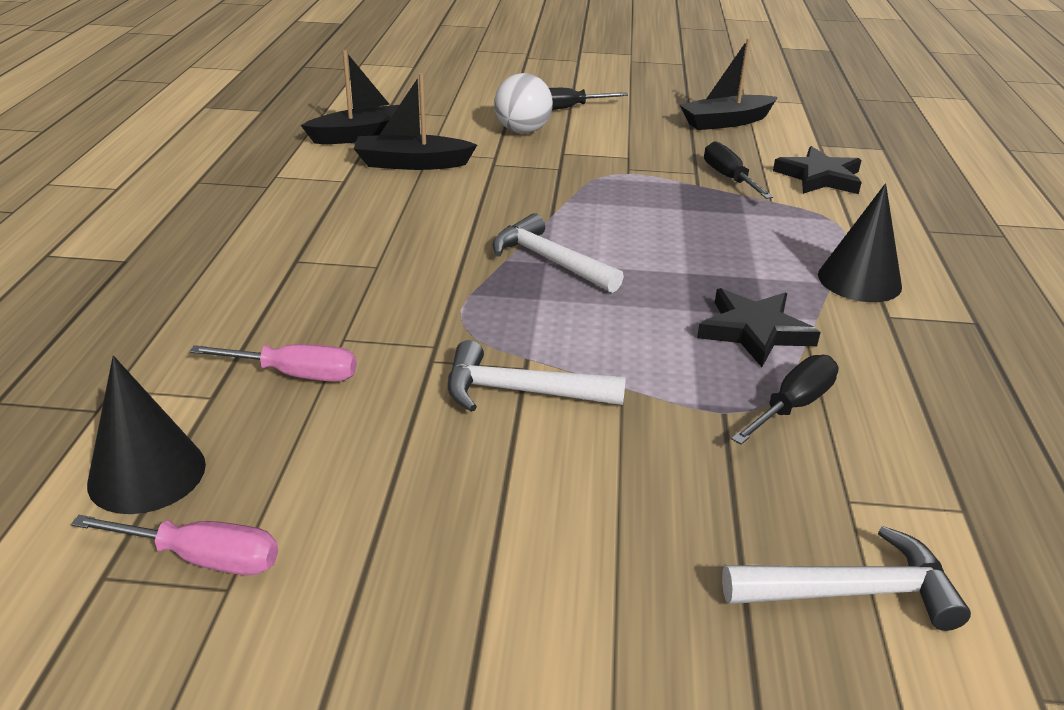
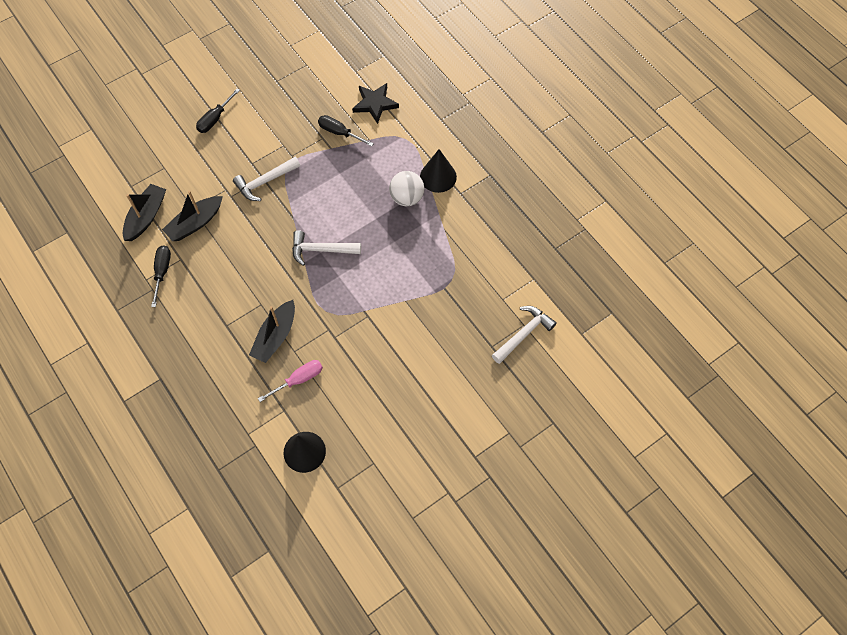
camera: 40 degrees left, 30 degrees up
pink screwdriver [71,515,278,575] -> none
white hammer [448,340,626,412] -> white hammer moved to [233,157,300,201]
white ball [494,73,553,134] -> white ball moved to [389,171,424,206]
black boat [680,39,778,130] -> black boat moved to [249,300,295,363]
black star [697,288,821,367] -> none
black screwdriver [731,355,839,445] -> black screwdriver moved to [151,245,171,307]

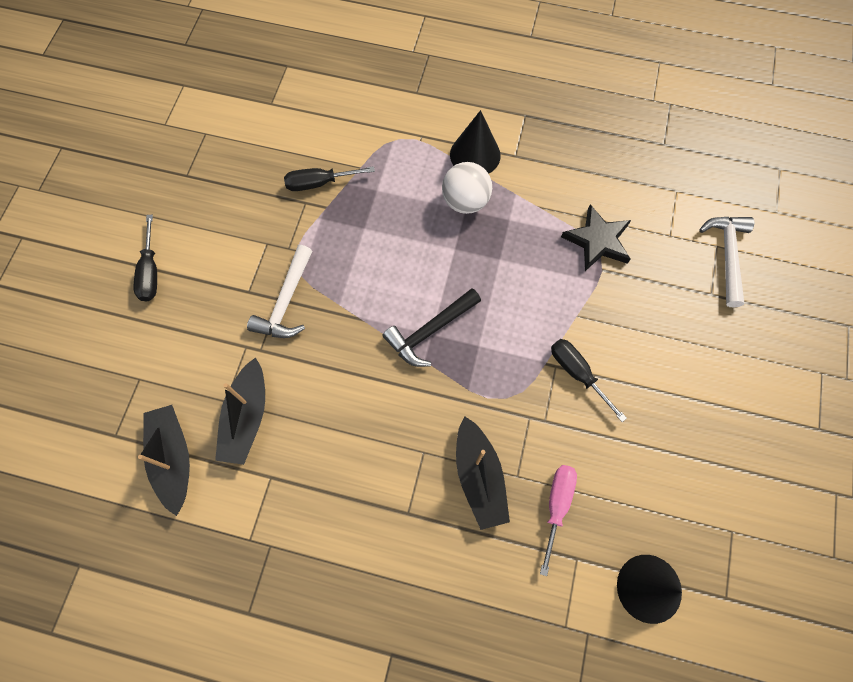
camera: 40 degrees left, 5 degrees up
black screwdriver [151,245,171,307] -> black screwdriver moved to [551,339,627,422]
white hammer [292,230,361,266] -> black hammer [382,288,481,367]
black star [352,83,399,124] -> black star moved to [561,204,631,271]

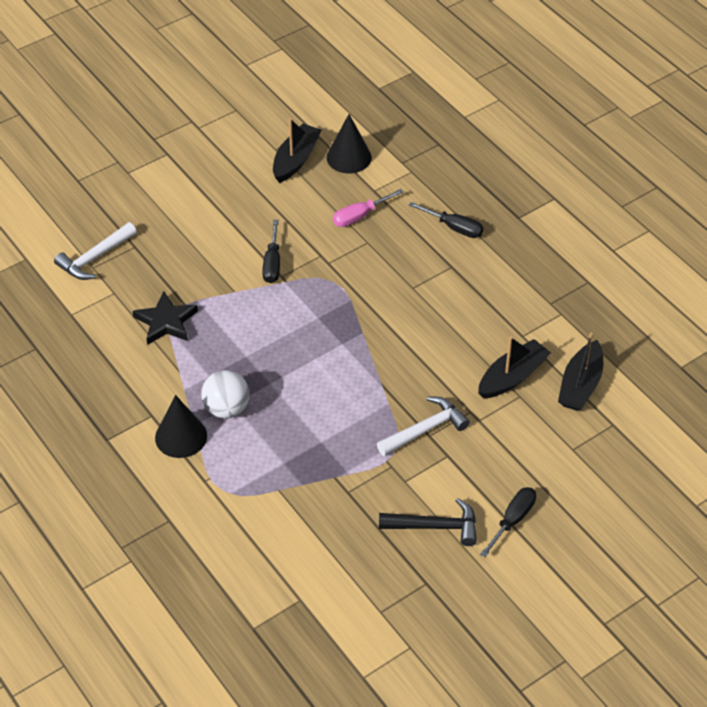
camera: 140 degrees left, 20 degrees down
black screwdriver [284,166,375,191] -> black screwdriver moved to [409,202,483,238]
black hammer [382,288,481,367] -> black hammer moved to [379,498,477,546]
black boat [456,416,510,530] -> black boat moved to [273,118,321,183]

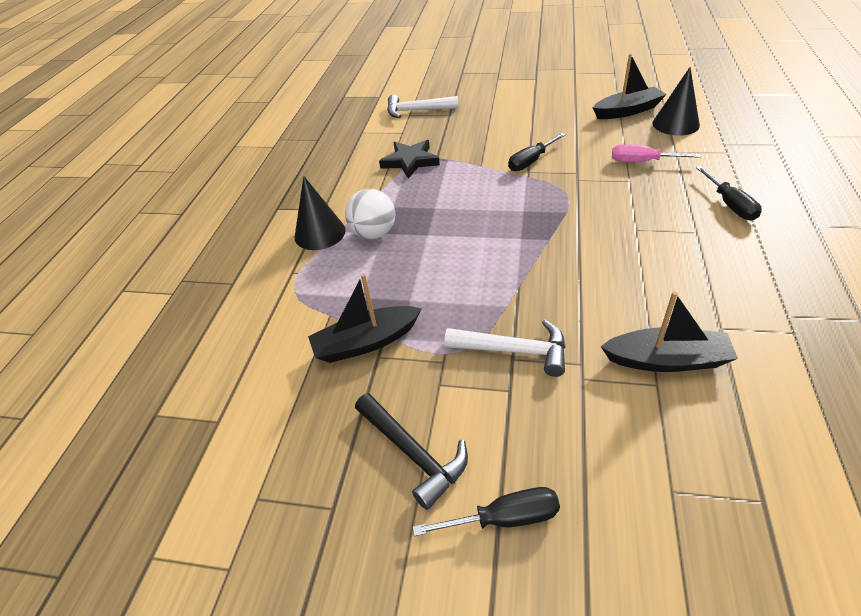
camera: 50 degrees right, 5 degrees down
black boat [558,332,603,411] -> black boat moved to [308,273,422,363]

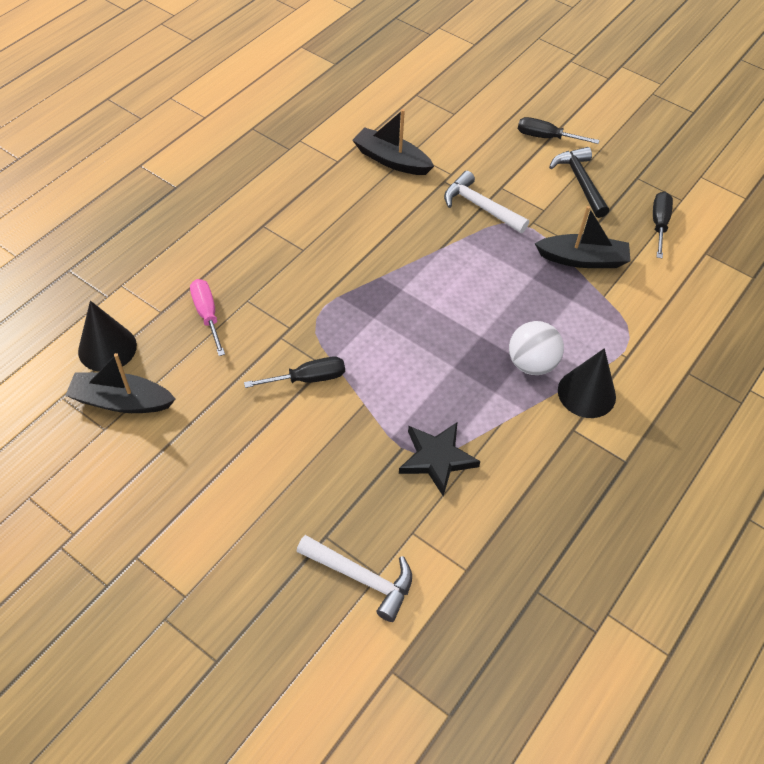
camera: 160 degrees left, 10 degrees up
pink screwdriver [612,144,701,162] -> pink screwdriver turned 150 degrees counterclockwise [190,279,225,356]
black screwdriver [696,166,762,221] -> black screwdriver moved to [653,192,673,258]

